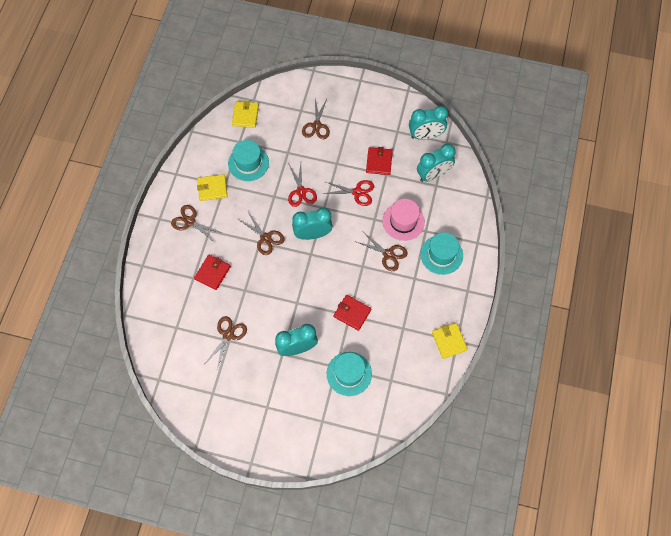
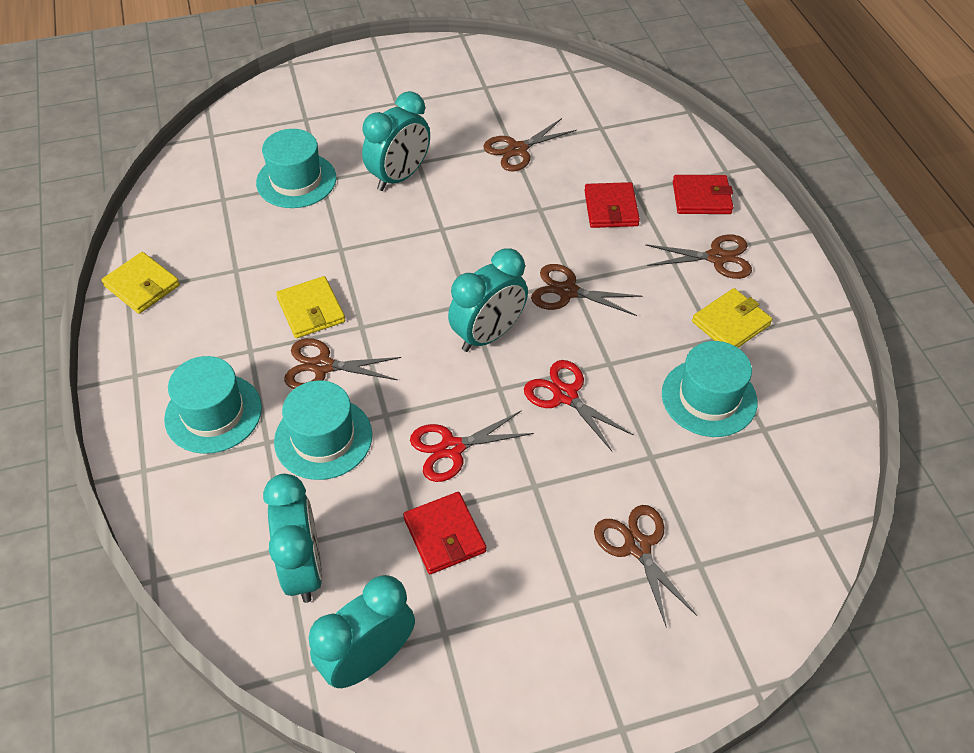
camera: 150 degrees right, 15 degrees down
brown scissors [205,316,247,369] -> brown scissors turned 60 degrees clockwise [483,118,577,171]
yellow wallet [232,101,259,128] -> yellow wallet moved to [276,276,345,338]
red wallet [334,295,371,331] -> red wallet moved to [673,175,733,214]
pink hat [382,199,425,241] -> turquoise hat [274,380,372,480]
turquoise clock [417,144,456,182] -> turquoise clock turned 135 degrees clockwise [263,474,323,603]

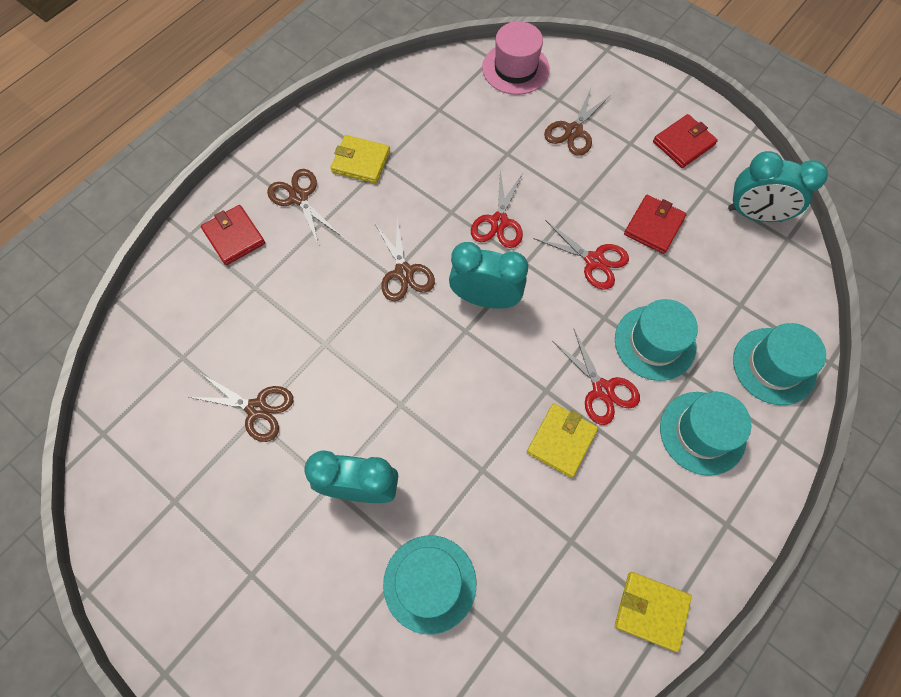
camera: 125 degrees left, 15 degrees up
yellow wallet [101,252,180,314] -> yellow wallet turned 75 degrees counterclockwise [615,572,692,652]
turquoise clock [263,474,323,603] -> none
brown scissors [284,338,401,389] -> red scissors [554,329,640,425]
red wallet [584,182,640,228] -> red wallet moved to [653,114,718,168]
turquoise hat [662,341,757,437] -> turquoise hat moved to [733,323,826,405]
none -> pink hat [482,21,550,95]

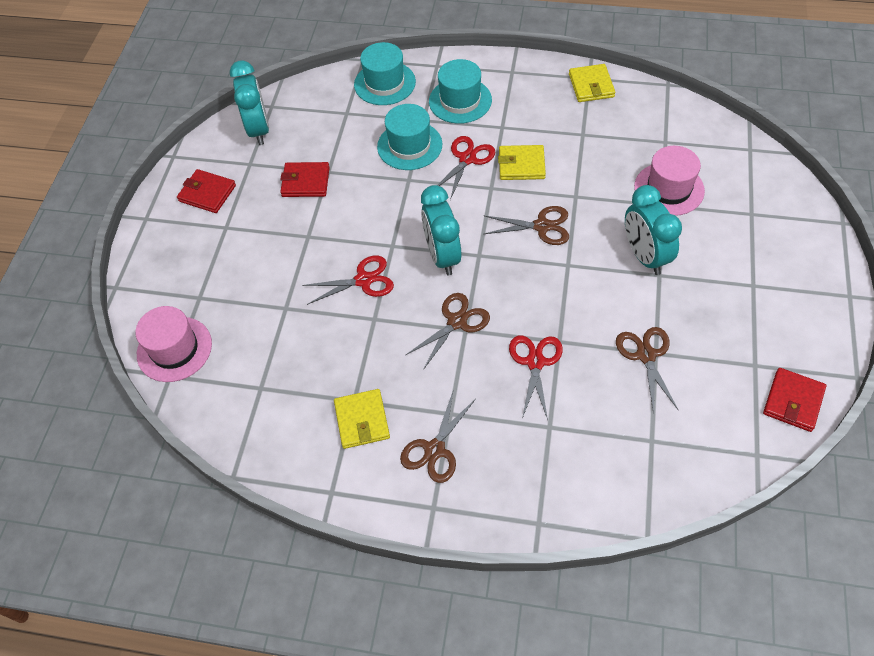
camera: 115 degrees left, 10 degrees down
red wallet [201,205,265,265] -> red wallet moved to [763,368,826,432]
turquoise hat [383,535,476,635] -> pink hat [634,146,705,216]
red scissors [533,221,629,290] -> red scissors moved to [509,336,563,420]
brown scissors [544,89,611,156] -> brown scissors moved to [484,206,569,245]

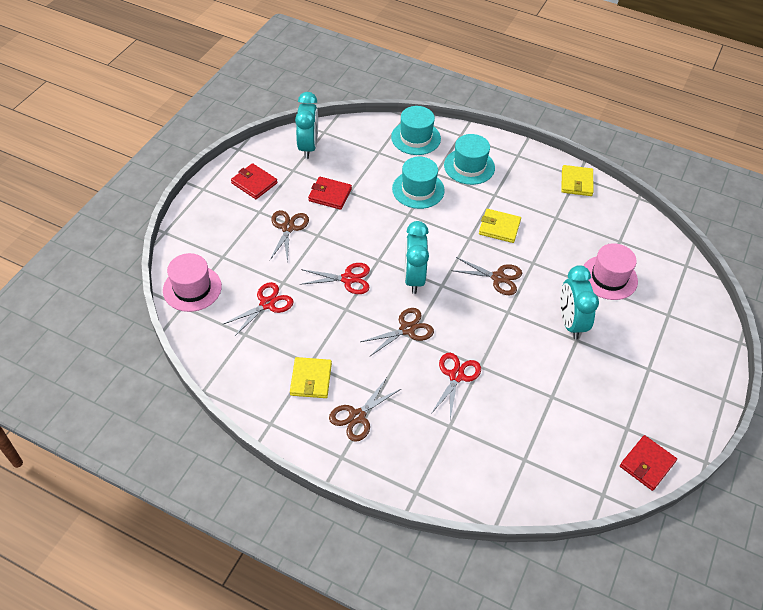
camera: 10 degrees right, 5 degrees down
red scissors [437,136,495,200] -> red scissors moved to [222,282,294,337]
brown scissors [616,327,678,414] -> brown scissors moved to [270,210,309,263]

